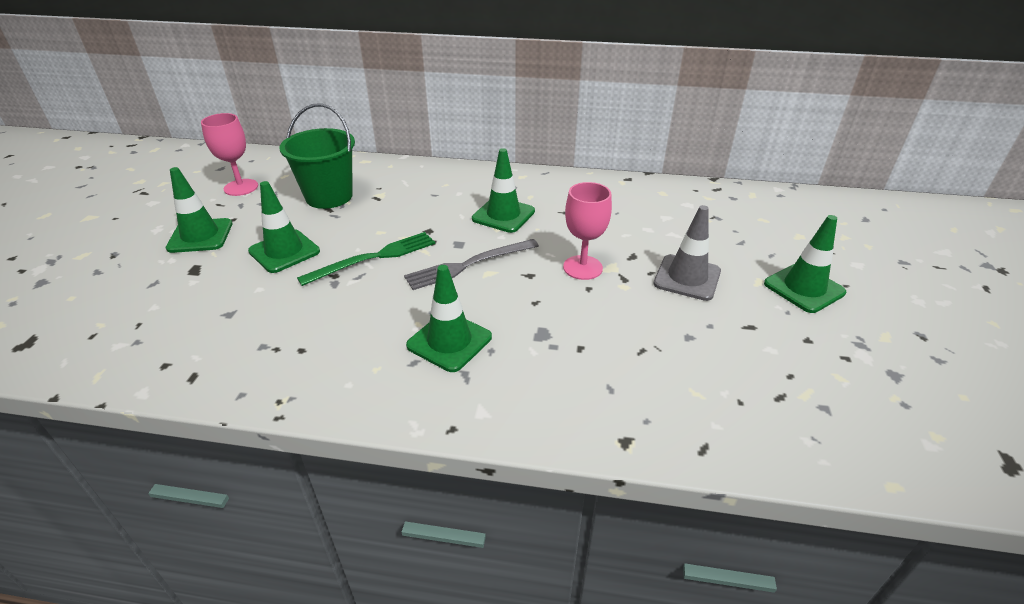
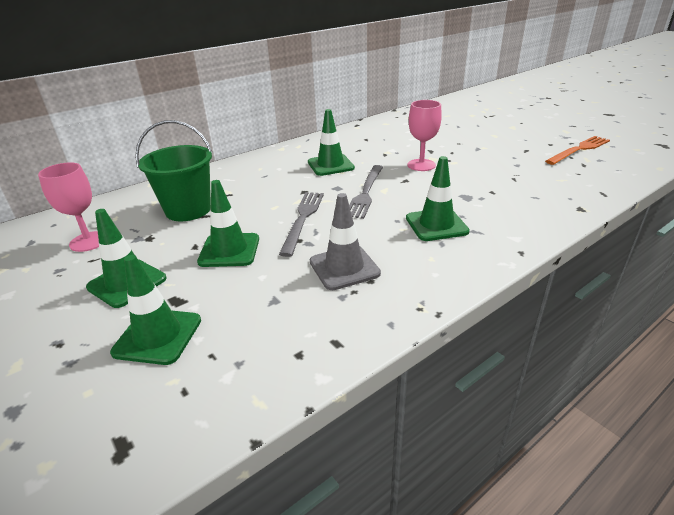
camera: 45 degrees left, 5 degrees down
green fork [297,232,435,286] -> grey fork [279,192,324,257]
grey traffic cone [654,205,721,301] -> grey traffic cone moved to [310,193,381,290]
green traffic cone [764,215,846,313] -> green traffic cone moved to [110,255,201,365]
none -> orange fork [545,136,610,165]

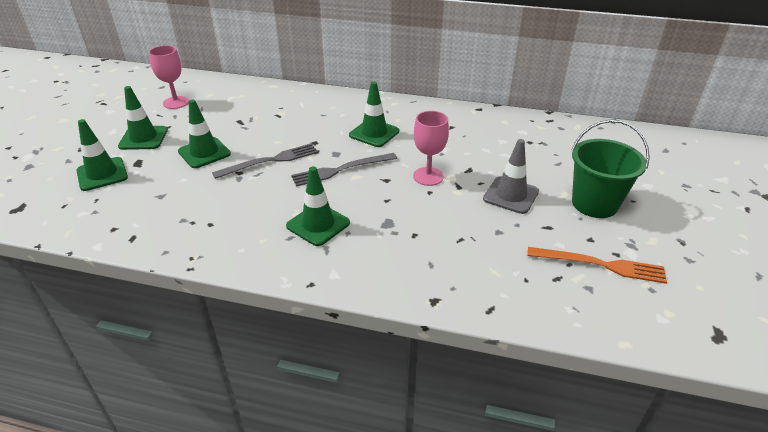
camera: 50 degrees right, 5 degrees up
green bucket [135,120,212,221] -> green bucket moved to [572,119,650,218]
grey traffic cone [310,193,381,290] -> grey traffic cone moved to [483,139,539,214]

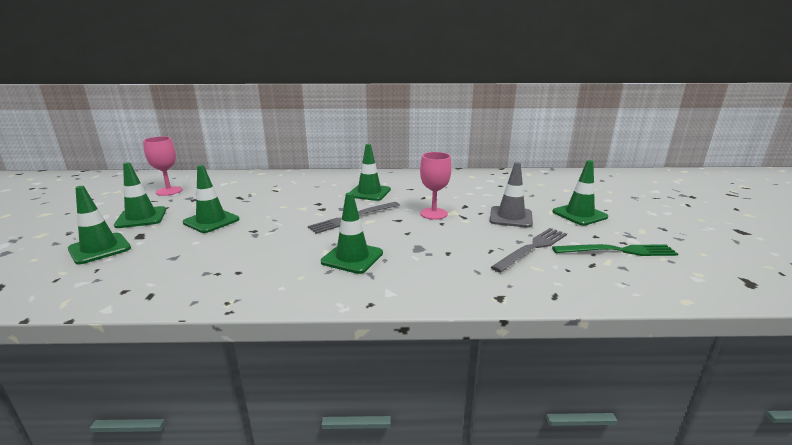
camera: 15 degrees left, 15 degrees down
grey fork [212,143,318,179] -> grey fork moved to [491,228,567,273]
orange fork [527,247,667,284] -> green fork [552,244,678,256]
green bucket [572,119,650,218] -> green traffic cone [552,160,608,225]

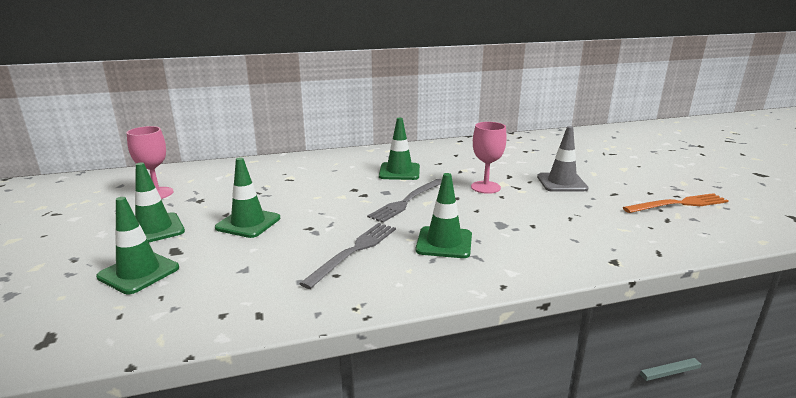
camera: 15 degrees left, 0 degrees up
grey fork [491,228,567,273] -> grey fork moved to [299,223,396,289]
green traffic cone [552,160,608,225] -> none
green fork [552,244,678,256] -> orange fork [623,193,728,213]

